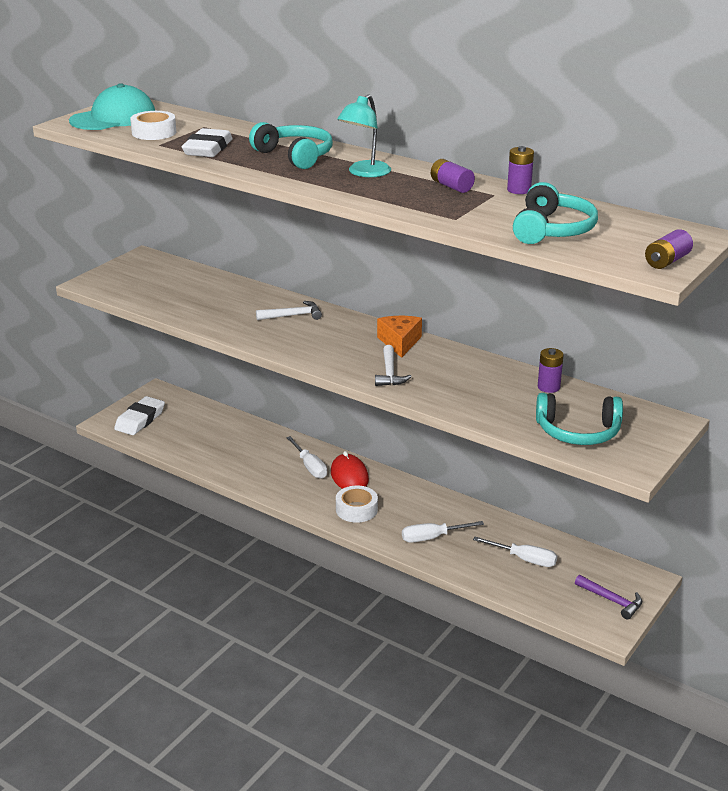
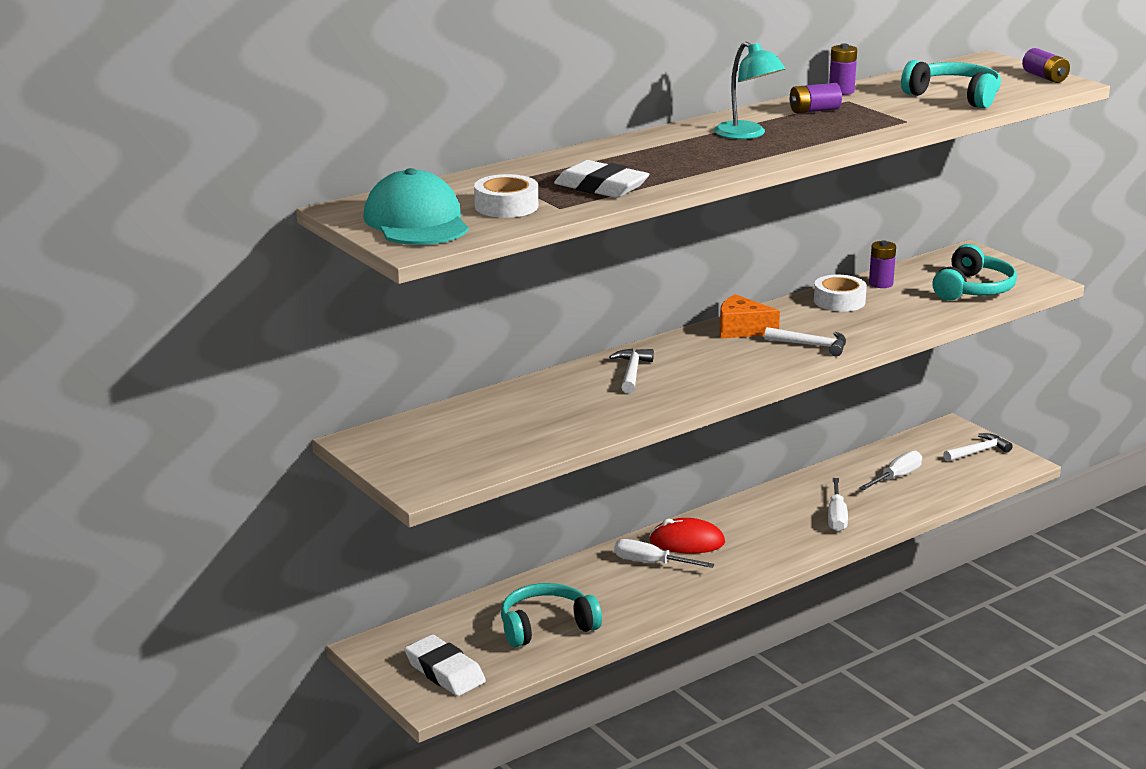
camera: 70 degrees left, 5 degrees down
turquoise headphones [249,122,333,169] -> turquoise headphones moved to [501,583,602,647]
white screwdriver [286,436,327,479] -> white screwdriver turned 150 degrees counterclockwise [614,539,715,568]
white tape [336,486,378,523] -> white tape moved to [814,275,867,312]
purple hammer [575,575,642,619] -> white hammer [943,433,1013,462]

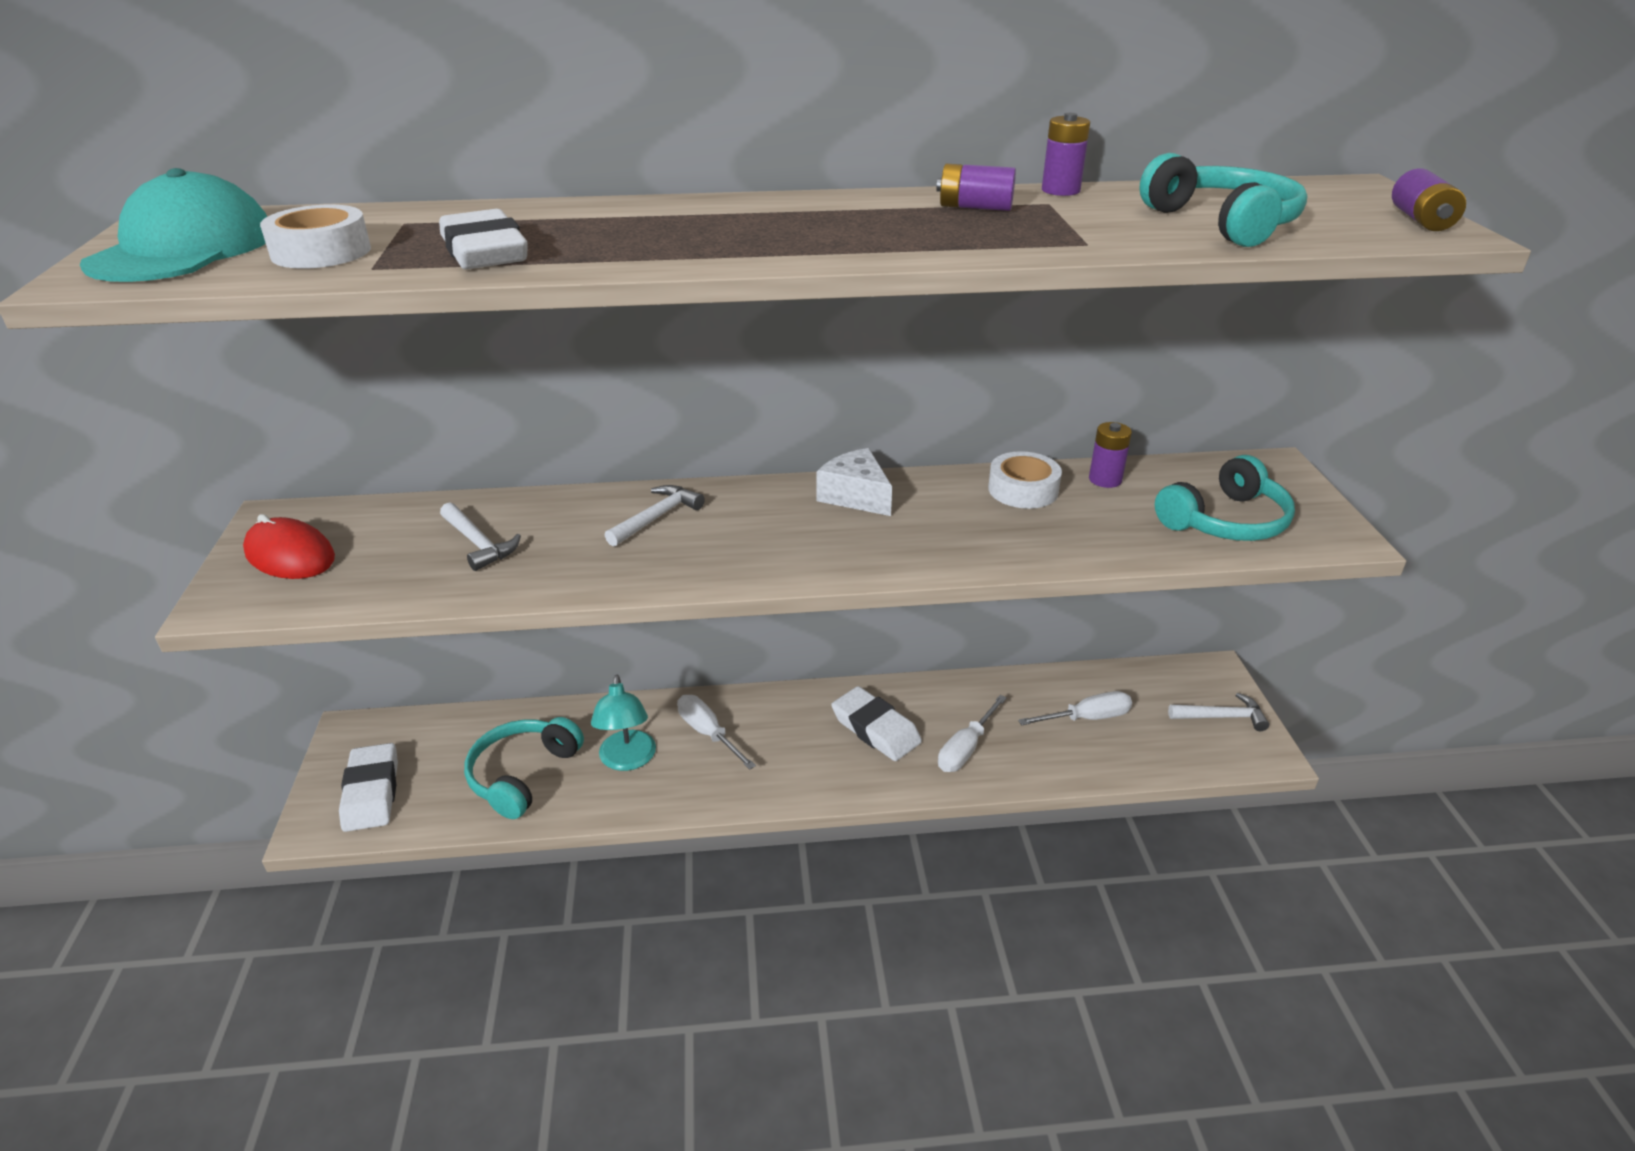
camera: 30 degrees right, 10 degrees up
turquoise headphones [501,583,602,647] -> turquoise headphones turned 75 degrees counterclockwise [464,717,584,819]
red mouse [649,518,725,553] -> red mouse moved to [243,514,335,579]
turquoise lamp [714,42,785,139] -> turquoise lamp moved to [591,675,656,771]
orange cheese [719,294,780,339] -> white cheese [817,448,892,516]
white hammer [765,327,846,356] -> white hammer moved to [440,502,521,571]
none -> white eraser [831,686,922,761]

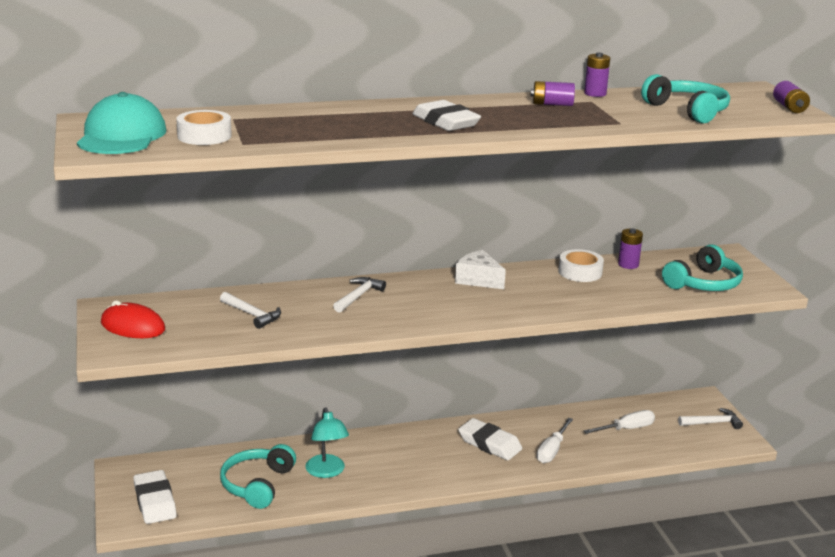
camera: 10 degrees left, 10 degrees down
white eraser [439,209,528,269] -> white eraser moved to [412,100,481,131]
white screwdriver [677,695,756,770] -> none

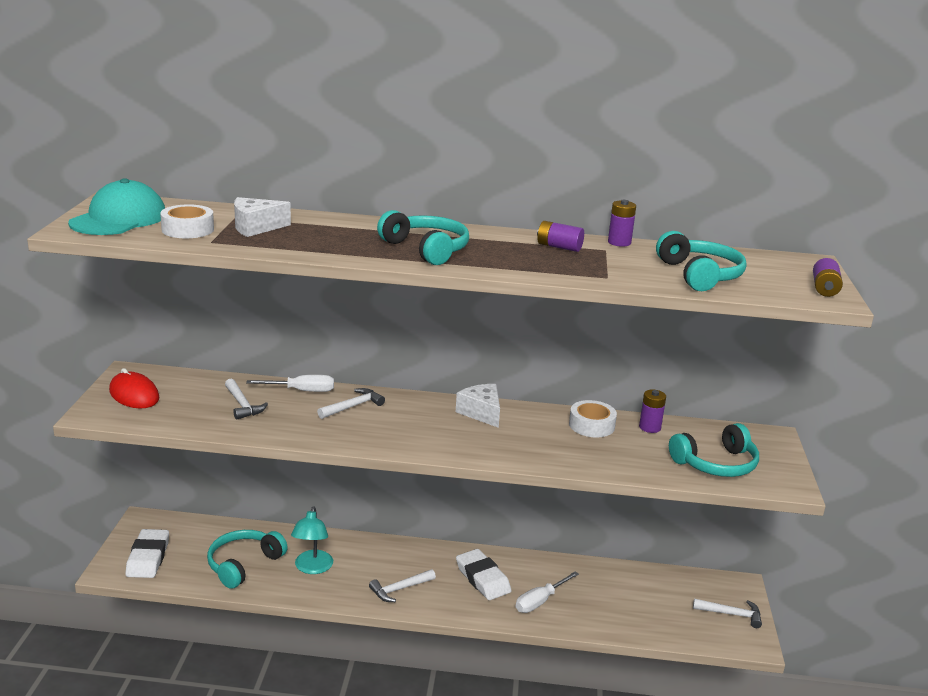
camera: 20 degrees right, 0 degrees up
white eraser [412,100,481,131] -> turquoise headphones [377,210,469,265]
white screwdriver [584,410,655,434] -> white screwdriver moved to [246,375,334,392]
none -> white cheese [234,197,291,237]
none -> white hammer [369,569,436,602]

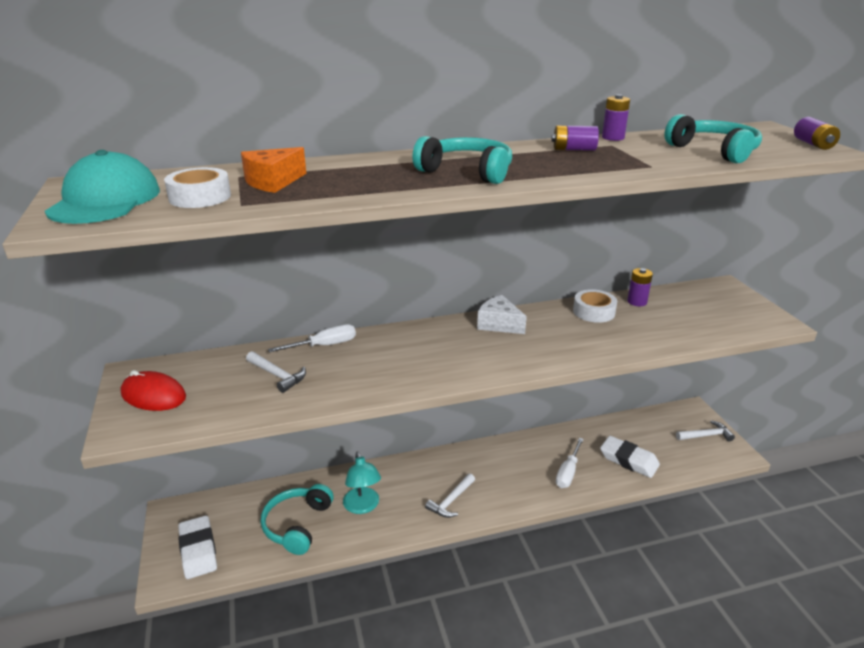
camera: 20 degrees left, 5 degrees up
white cheese [234,197,291,237] -> orange cheese [241,147,306,193]
white hammer [317,388,385,419] -> none
white eraser [456,549,511,600] -> white eraser moved to [600,436,660,478]
turquoise headphones [669,423,759,477] -> none

